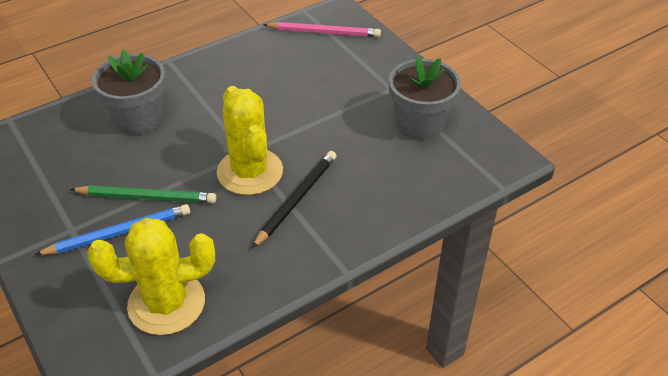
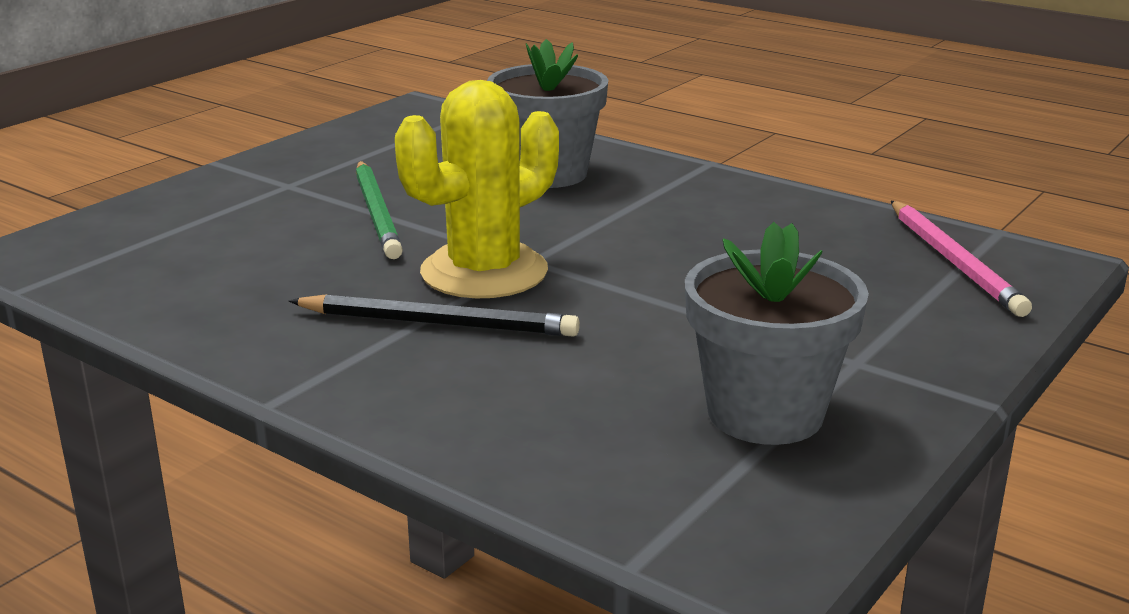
camera: 70 degrees right, 20 degrees down
blue pencil [35,204,190,255] -> none
yellow cactus [88,218,215,335] -> none

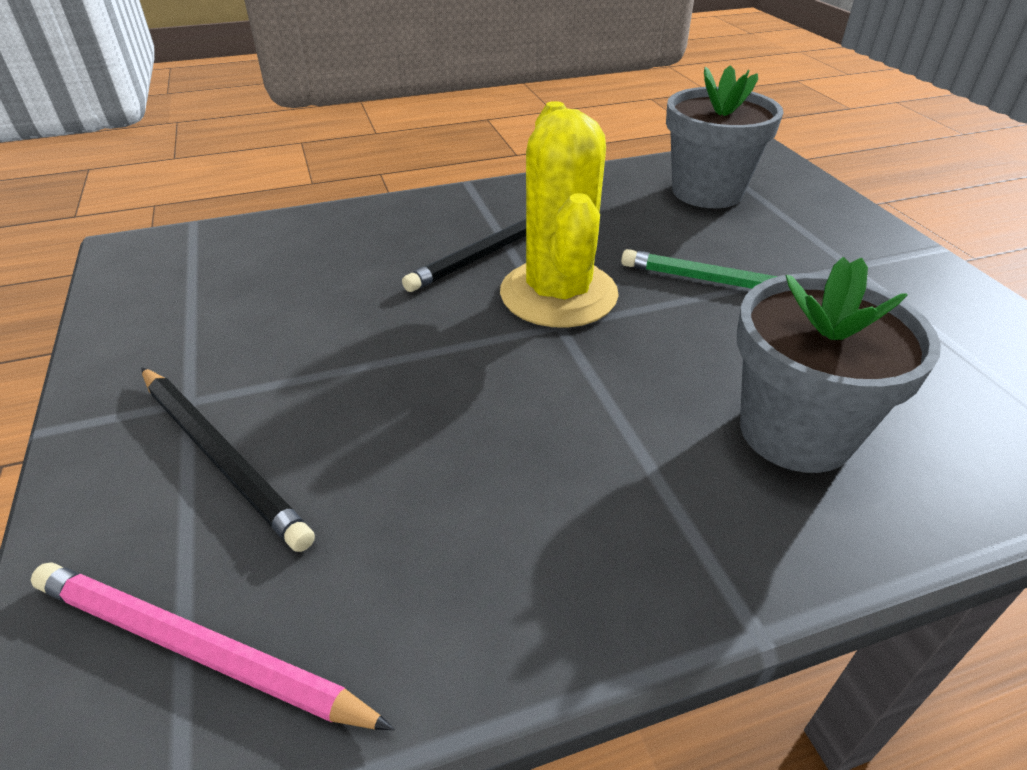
camera: 125 degrees right, 15 degrees up
grey flower pot [685,222,869,445] -> grey flower pot moved to [666,65,783,208]
none -> black pencil [141,368,315,552]

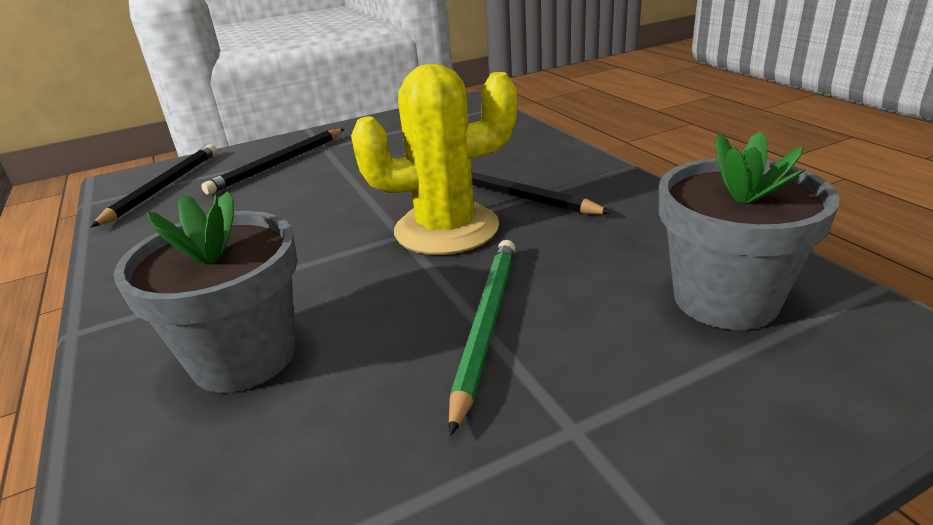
camera: 85 degrees right, 10 degrees down
pink pencil [31,562,395,730] -> black pencil [91,144,217,227]

